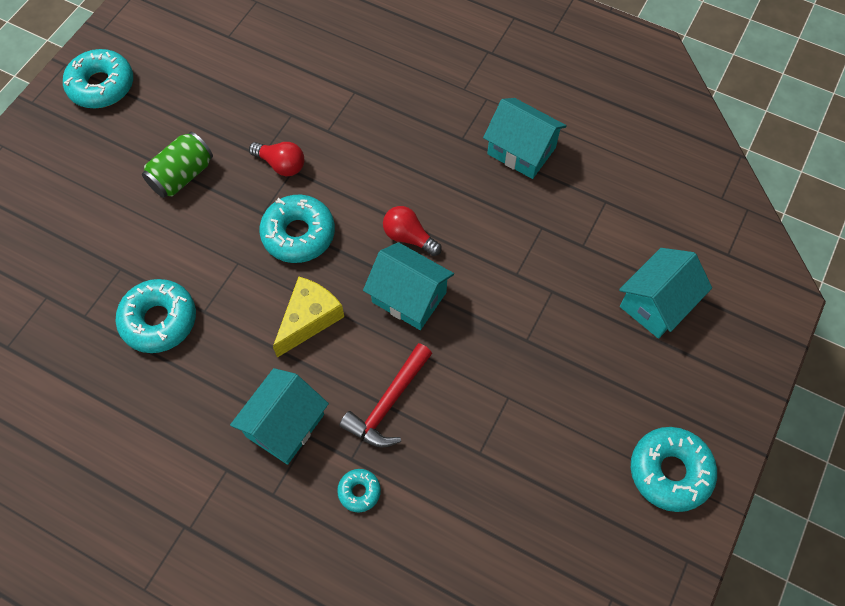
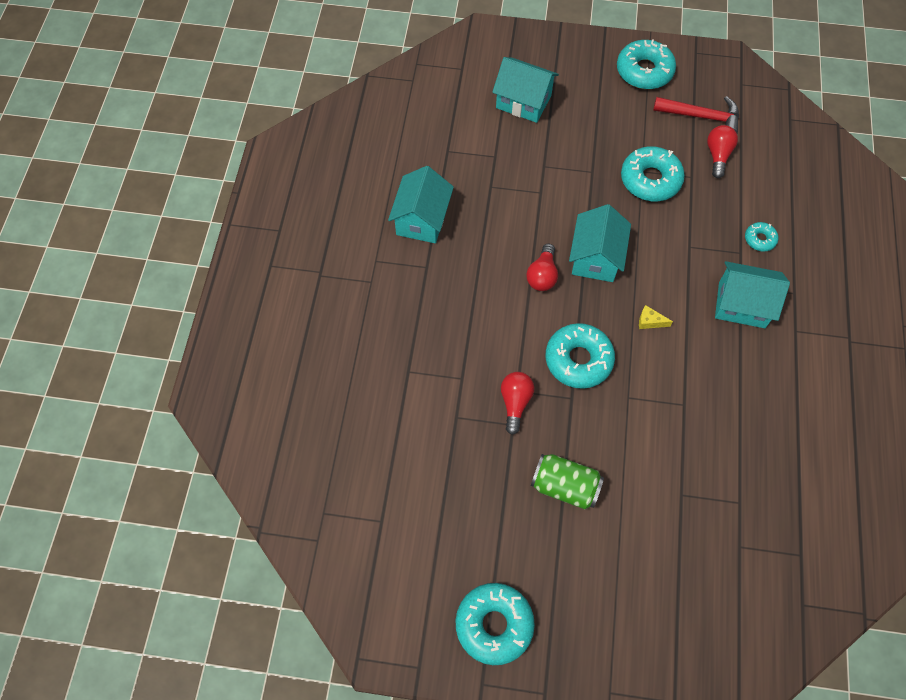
camera: 110 degrees left, 0 degrees up
turquoise donut [116,279,196,353] -> turquoise donut moved to [621,146,685,201]
yellow cheese [273,277,344,358] -> yellow cheese [639,305,673,329], size x0.47
red hammer [339,343,432,448] -> red hammer moved to [653,96,739,133]
none -> red light bulb [707,125,738,178]

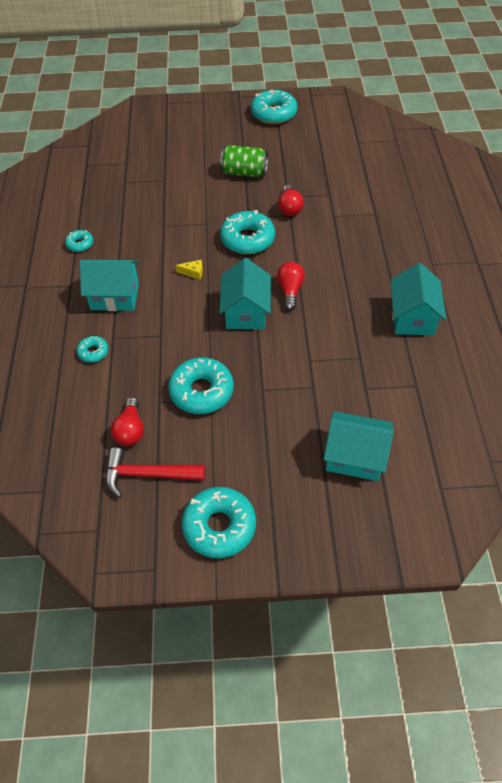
camera: 170 degrees right, 10 degrees down
none -> turquoise donut [65,230,93,252]

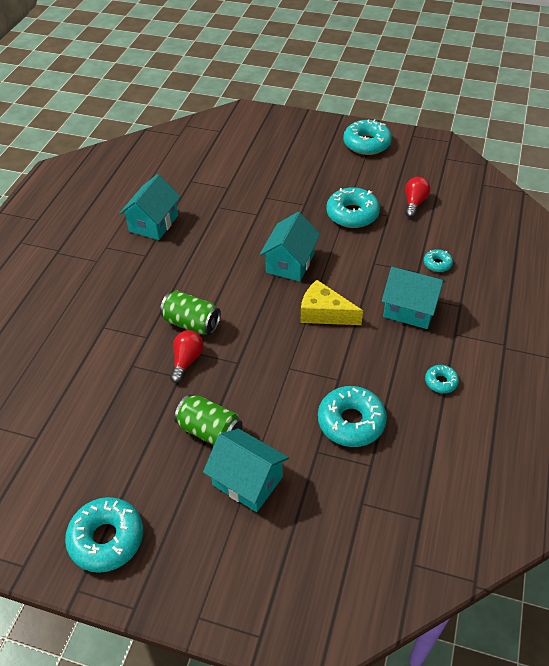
camera: 160 degrees left, 5 degrees down
red hammer [106,447,205,498] -> none
yellow cheese [175,260,203,280] -> yellow cheese [301,280,363,325], size x2.14
turquoise donut [220,210,275,254] -> turquoise donut moved to [318,386,387,447]
red light bulb [277,262,305,311] -> none
turquoise house [324,411,394,481] -> turquoise house moved to [203,429,289,512]
none -> green can [160,291,221,335]

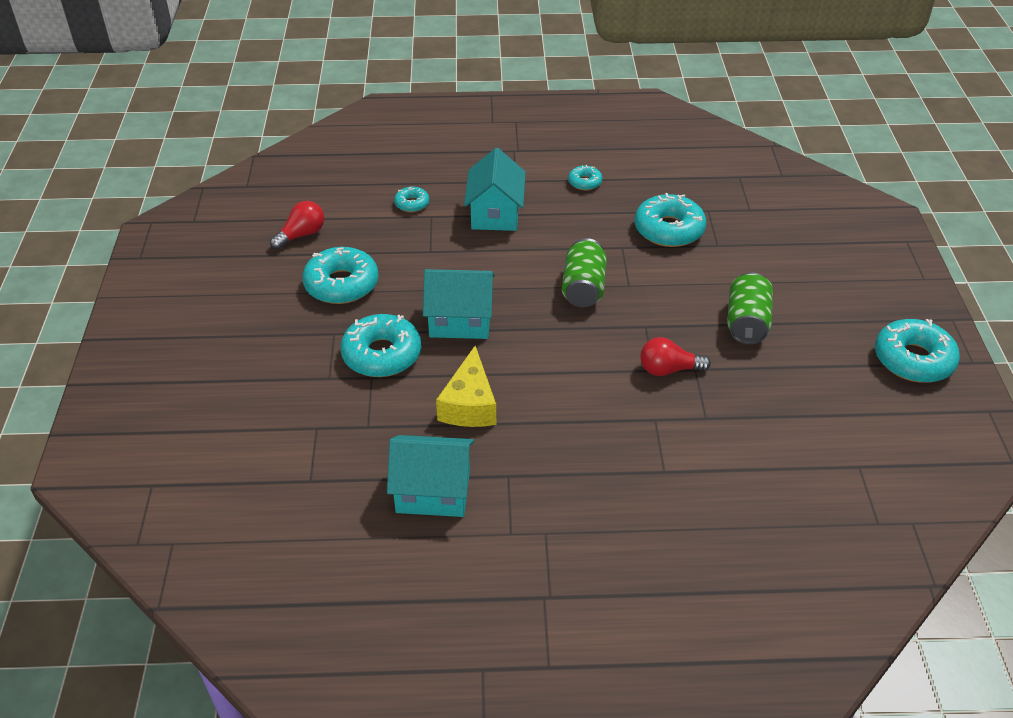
camera: 110 degrees left, 5 degrees down
green can [160,291,221,335] -> green can moved to [562,238,607,307]
turquoise house [203,429,289,512] -> none
yellow cheese [301,280,363,325] -> yellow cheese moved to [436,346,496,427]
turquoise donut [343,119,392,155] -> turquoise donut moved to [340,314,421,377]
red light bulb [405,177,430,218] -> red light bulb turned 135 degrees clockwise [270,201,324,250]

